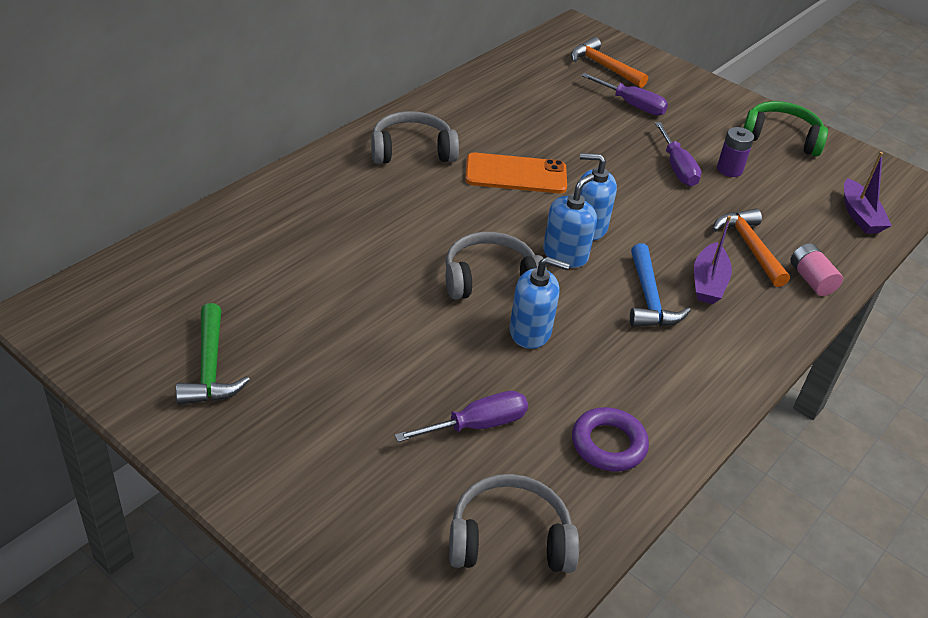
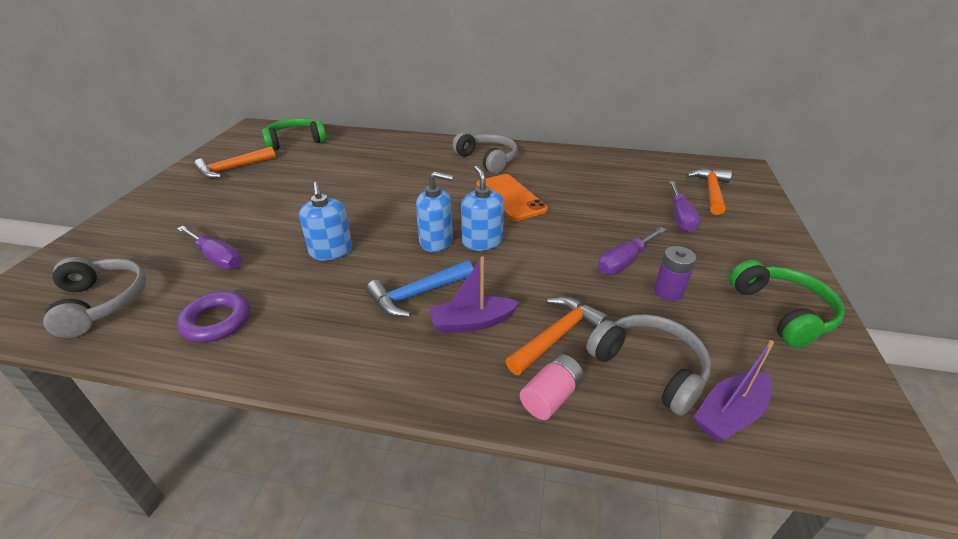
camera: 65 degrees right, 5 degrees down
green hammer [176,303,250,405] -> orange hammer [194,147,276,179]
grey headphones [445,232,547,300] -> grey headphones moved to [586,314,711,416]
none -> green headphones [262,118,327,150]

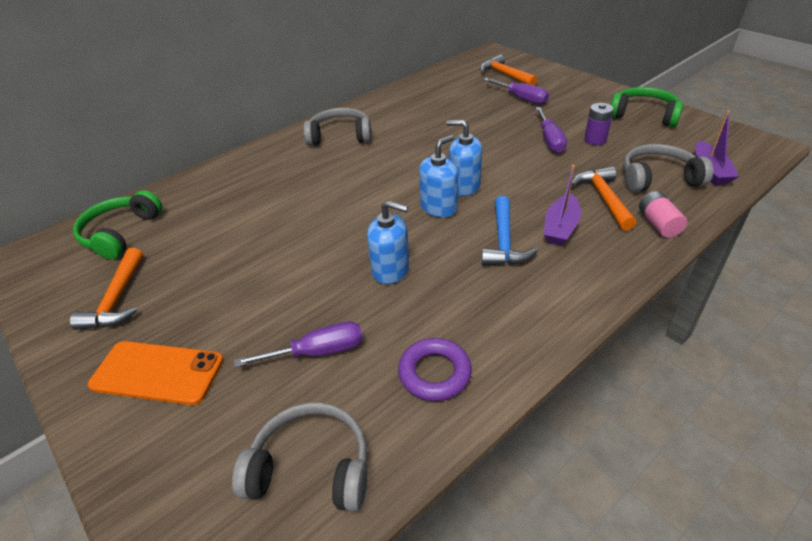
camera: 50 degrees left, 5 degrees up
orange phone [476,174,548,221] -> orange phone moved to [88,341,224,405]

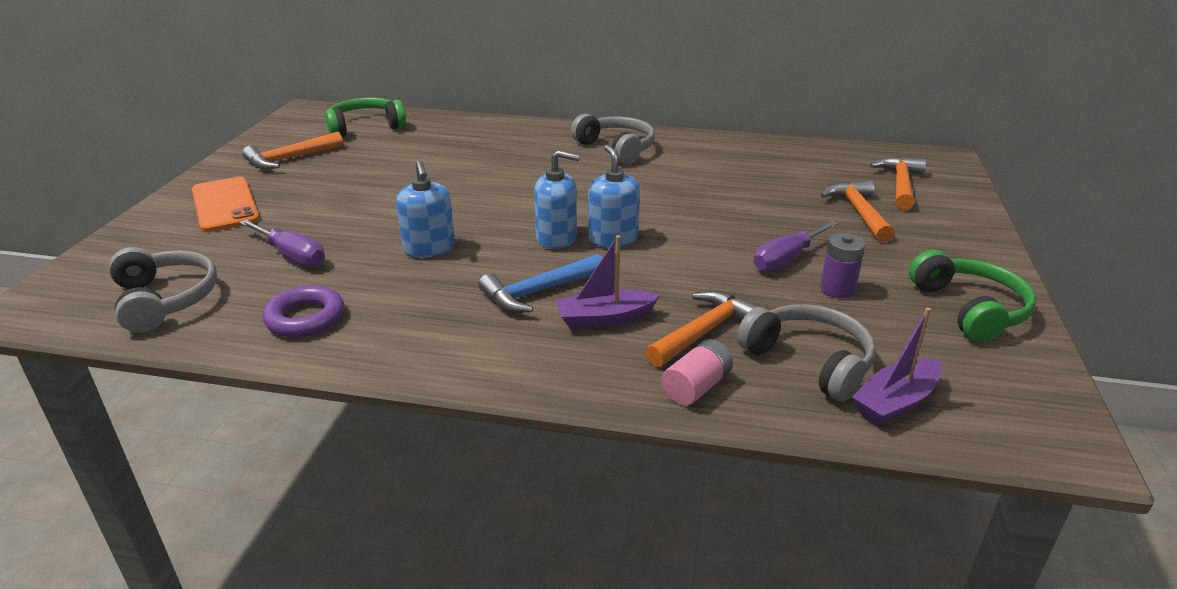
camera: 50 degrees right, 10 degrees down
purple screwdriver [484,78,549,104] -> orange hammer [820,180,895,242]

